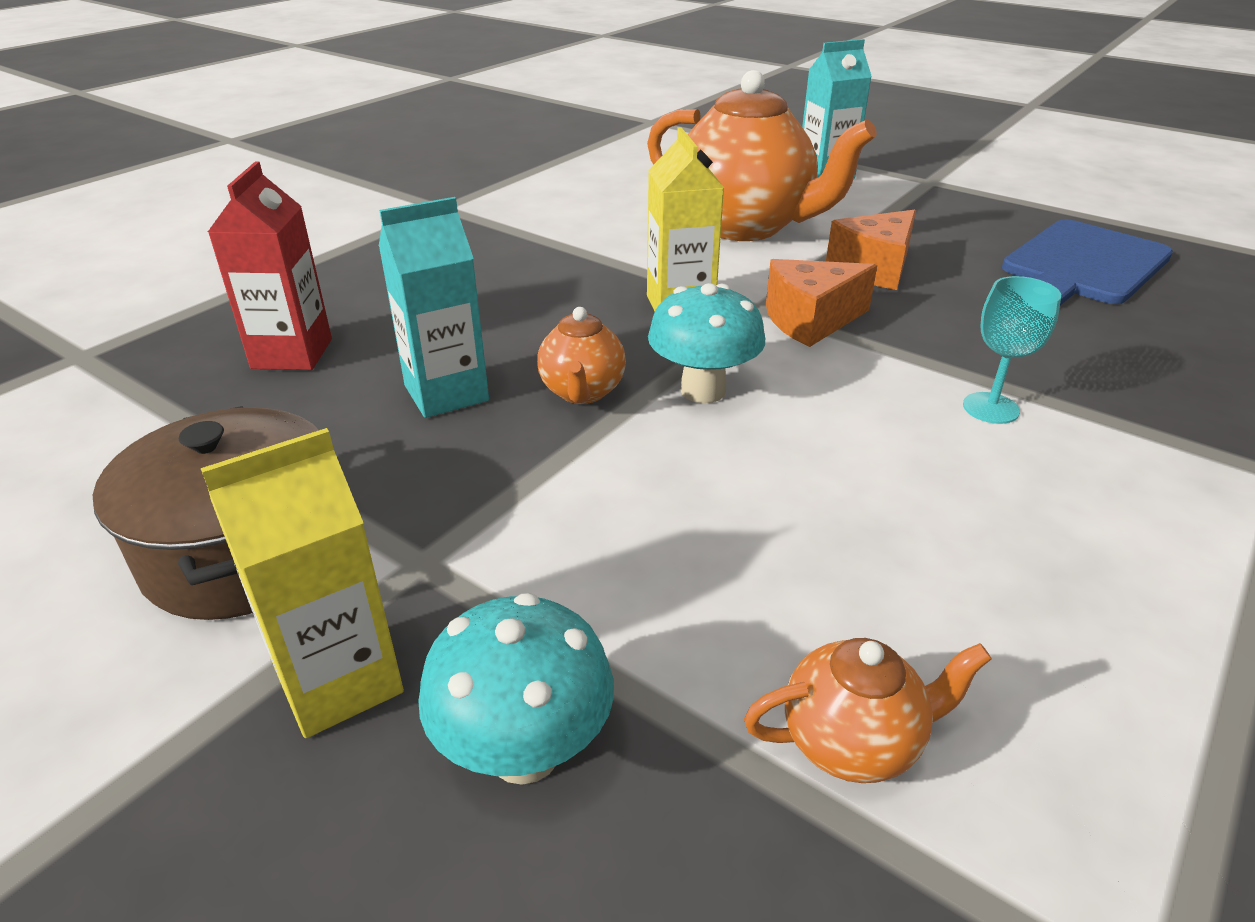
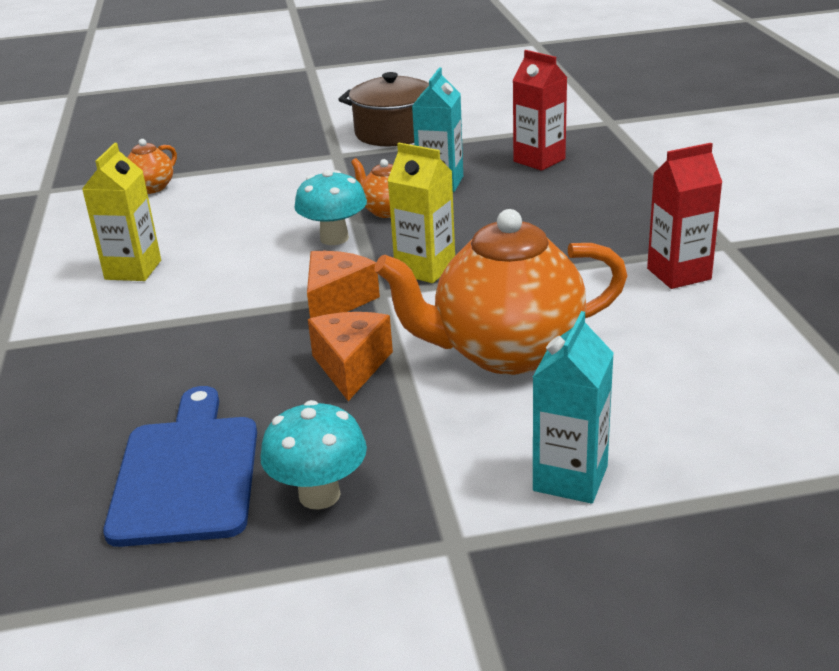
camera: 135 degrees right, 5 degrees down
yellow carton [201,428,404,738] -> yellow carton moved to [82,143,161,281]
turquoise mushroom [418,593,614,785] -> turquoise mushroom moved to [261,400,367,509]
turquoise goblet [963,276,1061,424] -> none
none -> red carton [647,143,723,289]

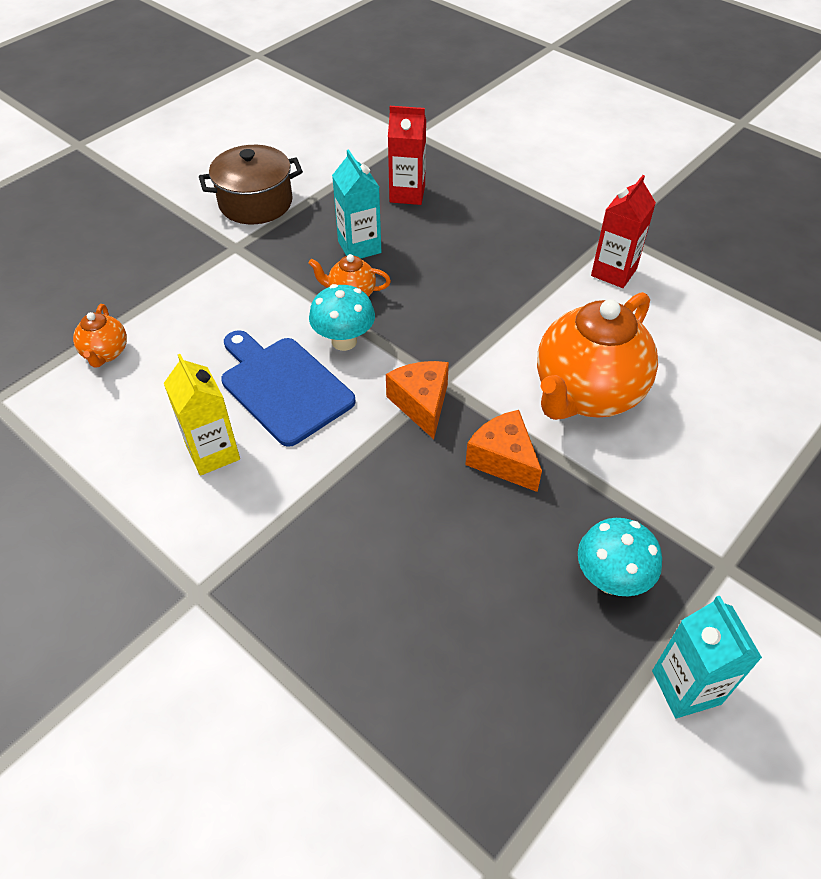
camera: 40 degrees left, 20 degrees up
blue cutting board [103,386,257,547] -> blue cutting board moved to [221,330,356,447]
yellow carton [387,143,455,283] -> none
turquoise carton [533,311,614,504] -> turquoise carton moved to [652,596,762,718]

